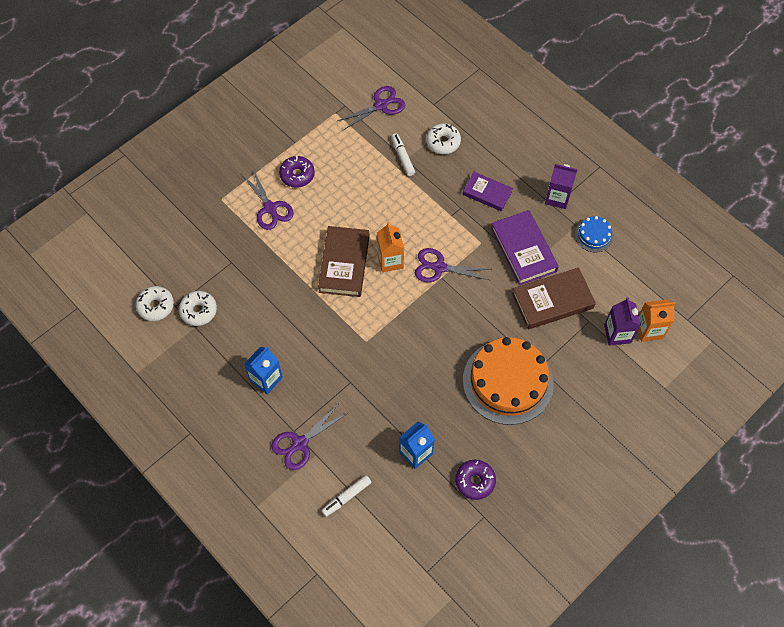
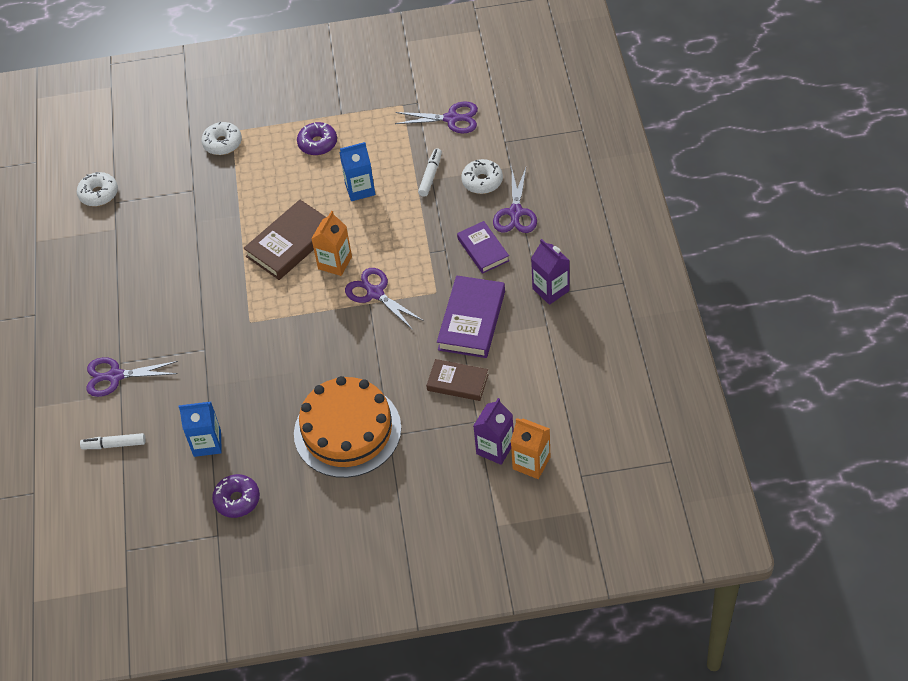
camera: 40 degrees right, 10 degrees down
white donut [179,291,217,326] -> white donut moved to [201,121,242,155]
purple scissors [241,169,294,230] -> purple scissors moved to [493,168,537,233]
blue carton [244,347,283,394] -> blue carton moved to [339,142,375,201]
brown book [512,268,596,329] -> brown book [426,359,489,401], size x0.64
blue cake [575,216,613,252] -> none

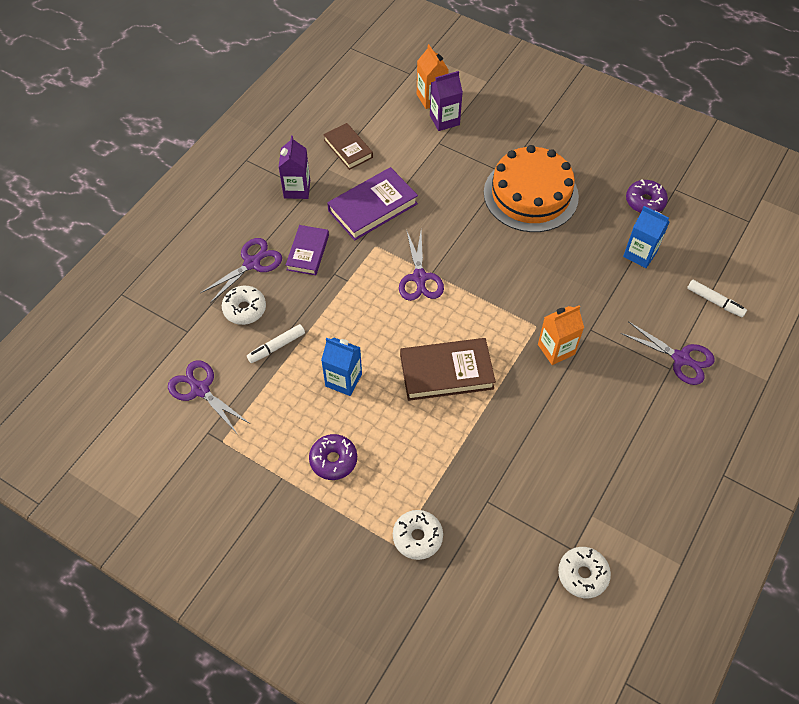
camera: 145 degrees left, 5 degrees up
orange carton [311,211,352,276] -> orange carton moved to [538,305,584,365]
brown book [426,359,489,401] -> brown book moved to [323,123,373,170]

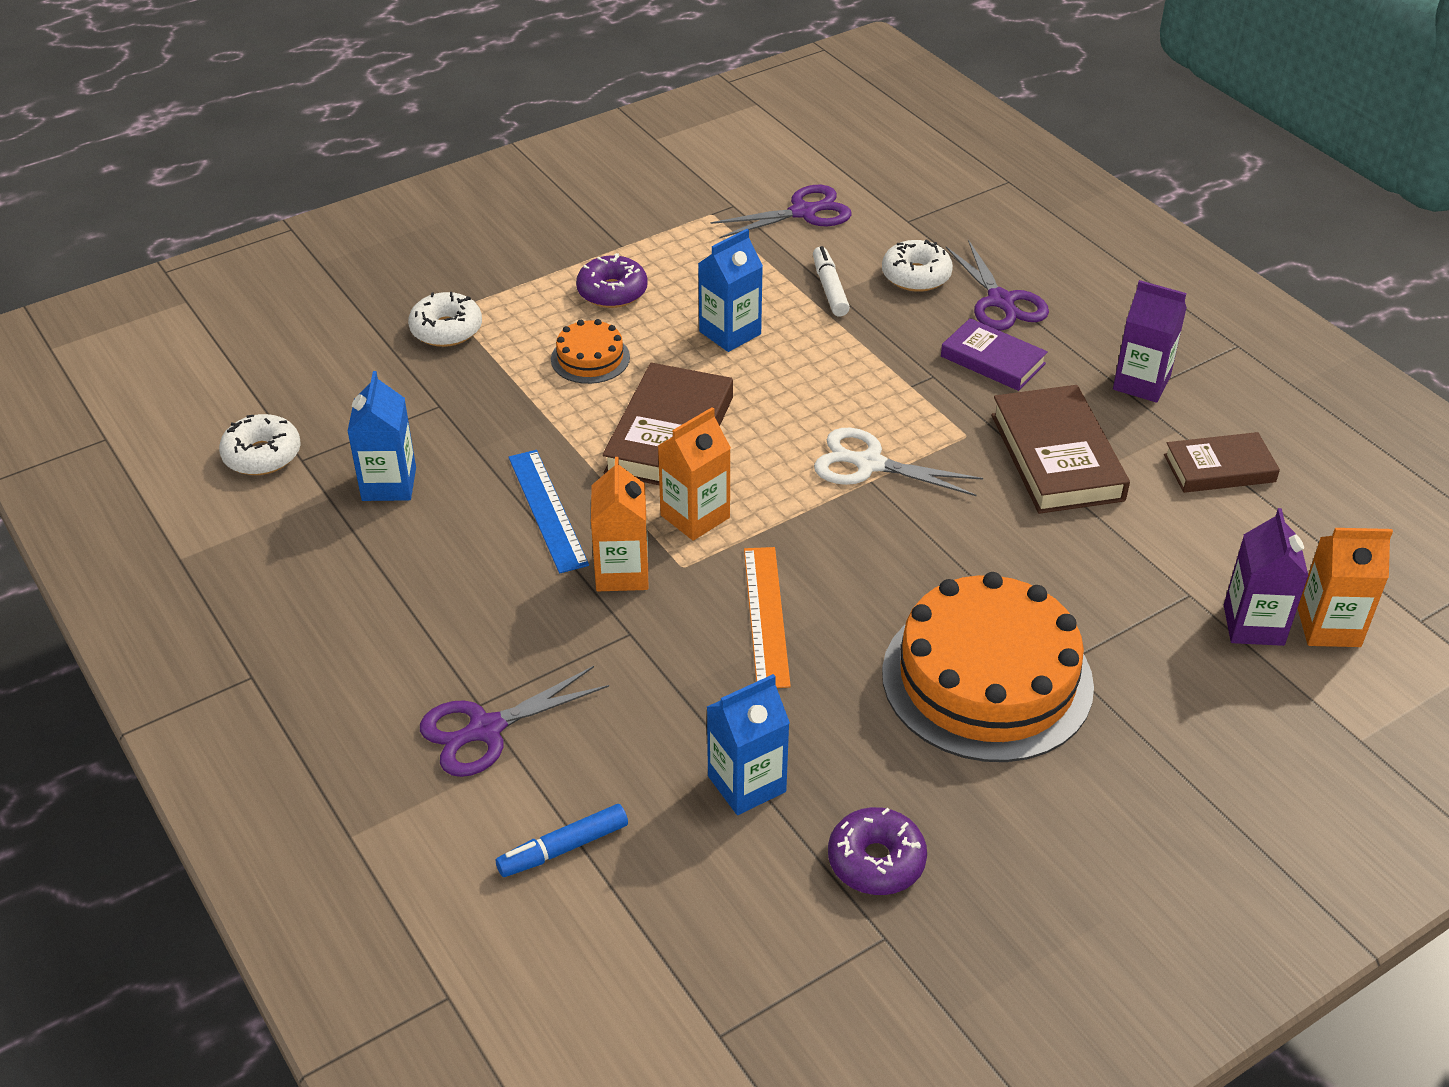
camera: 115 degrees right, 15 degrees down
purple book [327,167,418,241] -> brown book [991,385,1130,514]
purple scissors [399,229,444,301] -> white scissors [814,428,983,496]
white marker [687,280,747,318] -> blue marker [496,804,628,877]
none -> blue carton [347,371,416,501]
none -> blue ruler [509,450,589,574]
none -> orange cake [551,319,630,384]
none -> orange carton [658,407,731,541]
none -> orange ruler [744,547,791,688]

